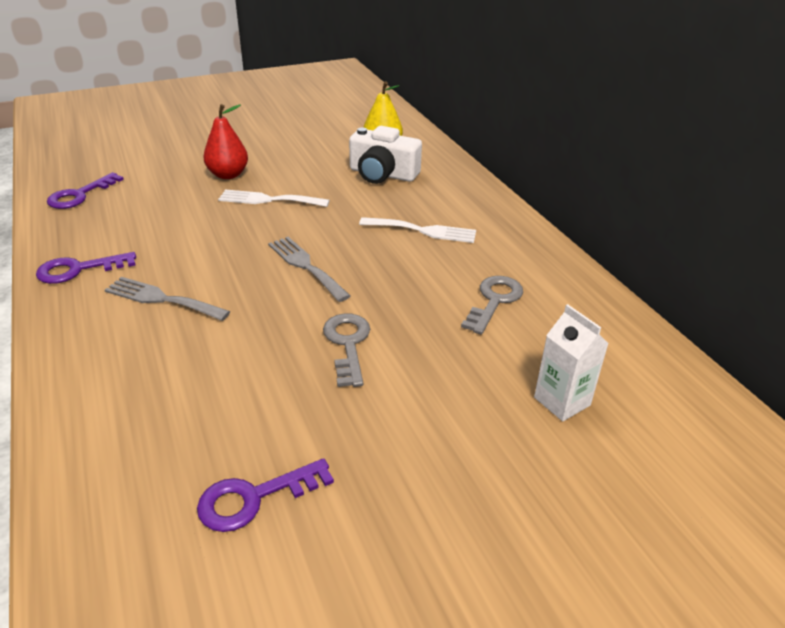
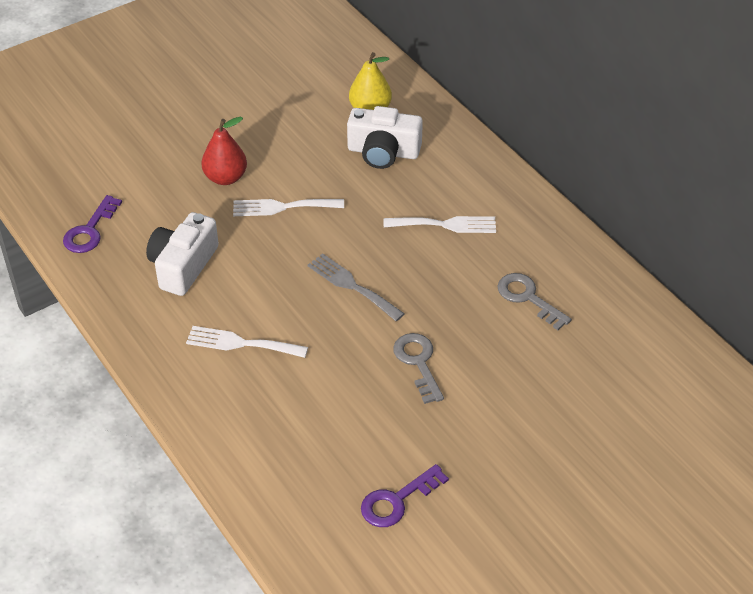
camera: 10 degrees left, 10 degrees up
purple key [36,252,136,284] -> none
grey fork [105,277,230,321] -> white fork [186,326,308,358]
grey key [461,276,523,335] -> grey key turned 60 degrees counterclockwise [497,273,572,330]
white carton [534,304,609,421] -> none
none -> white camera [146,212,219,296]

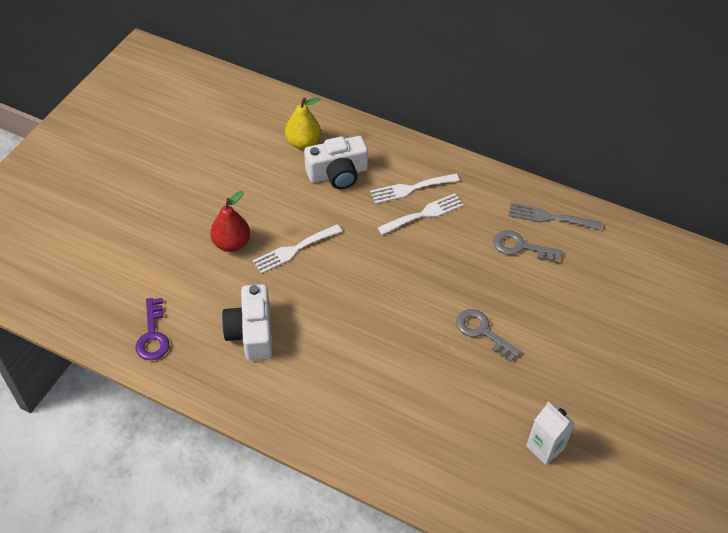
camera: 30 degrees left, 5 degrees up
white fork [186,326,308,358] -> white fork moved to [370,173,460,204]
grey fork [307,253,405,321] -> grey fork moved to [508,203,602,230]
purple key [361,464,449,527] -> white carton [526,402,575,465]

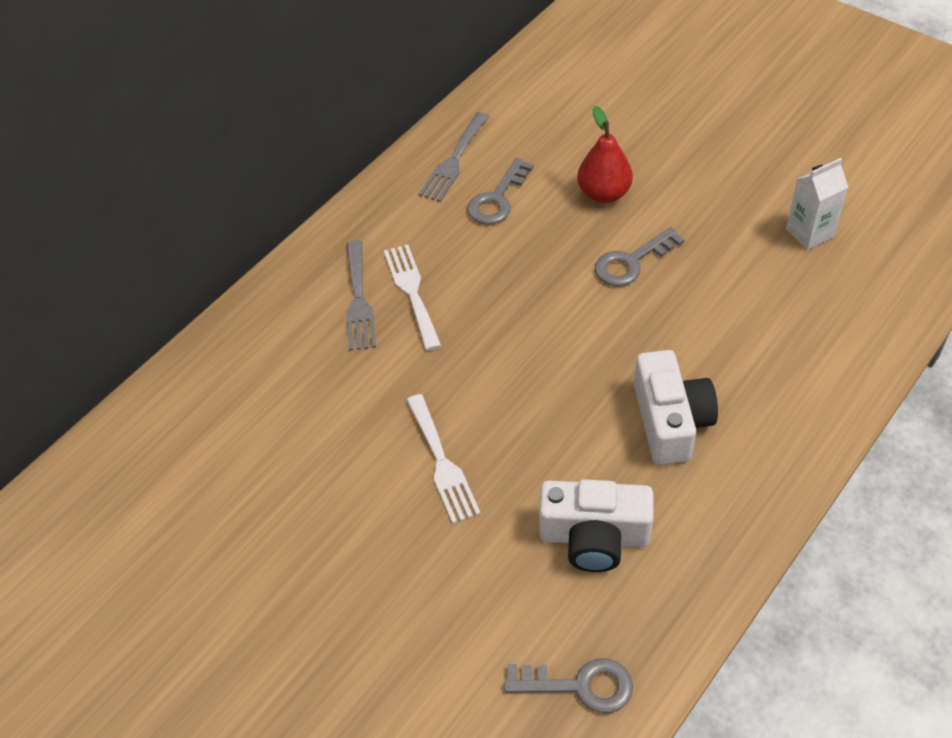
camera: 75 degrees left, 0 degrees up
purple key [135,298,169,360] -> grey key [504,658,633,713]
red pear [210,191,250,252] -> red pear moved to [577,106,633,203]
yellow pear [285,97,321,150] -> none
white camera [304,136,368,189] -> white camera moved to [634,350,718,465]
white fork [370,173,460,204] -> grey fork [346,240,376,351]

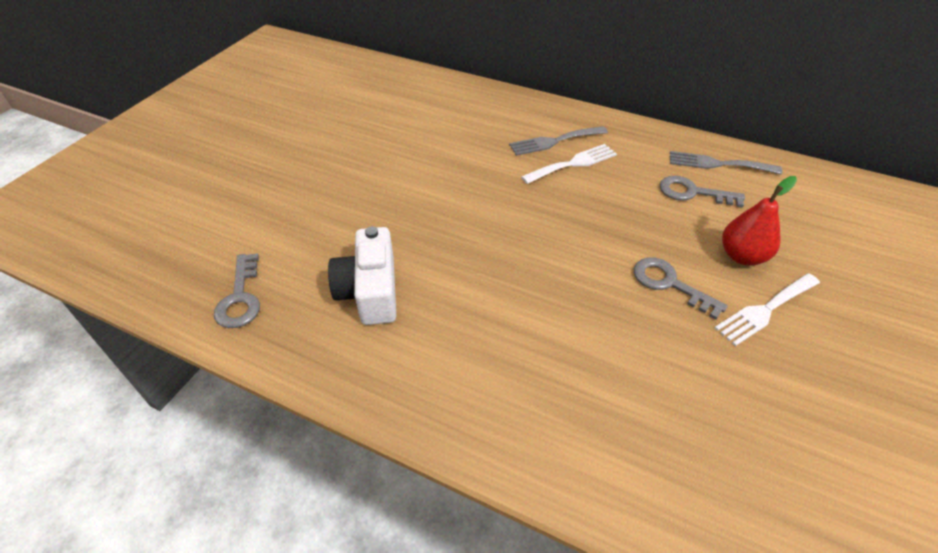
camera: 75 degrees right, 5 degrees down
white fork [406,394,481,524] -> white fork moved to [715,273,820,346]
white camera [634,350,718,465] -> none
white carton [786,158,848,250] -> none

